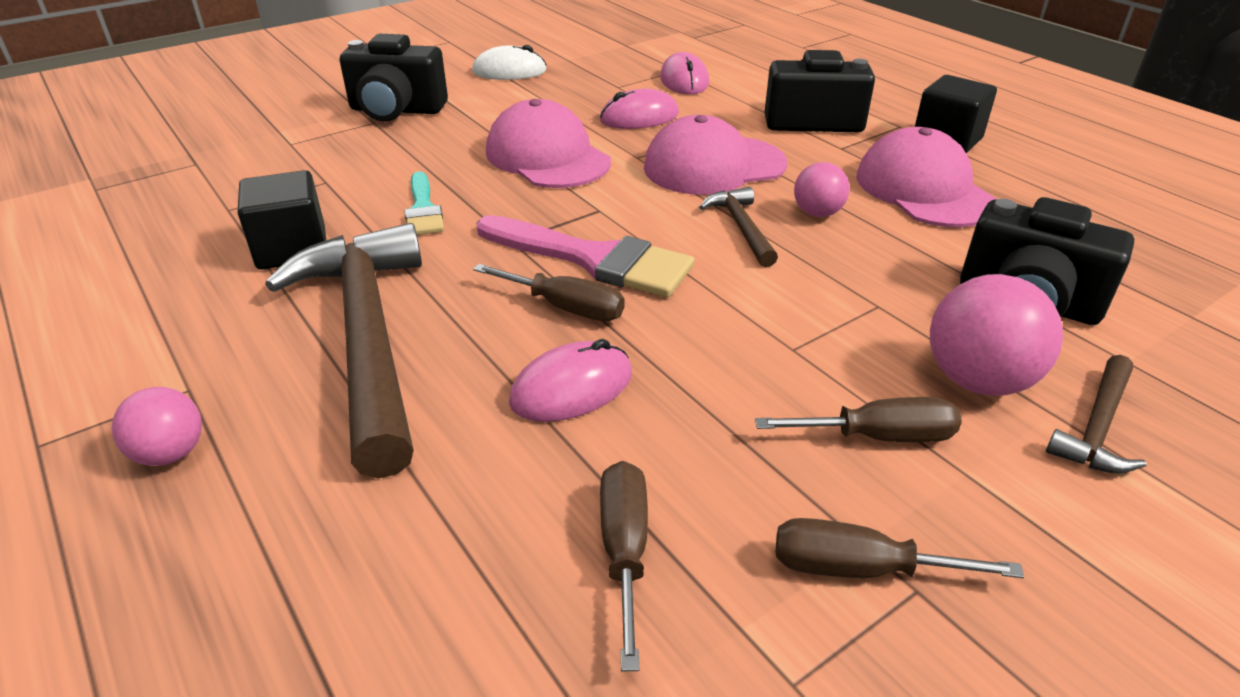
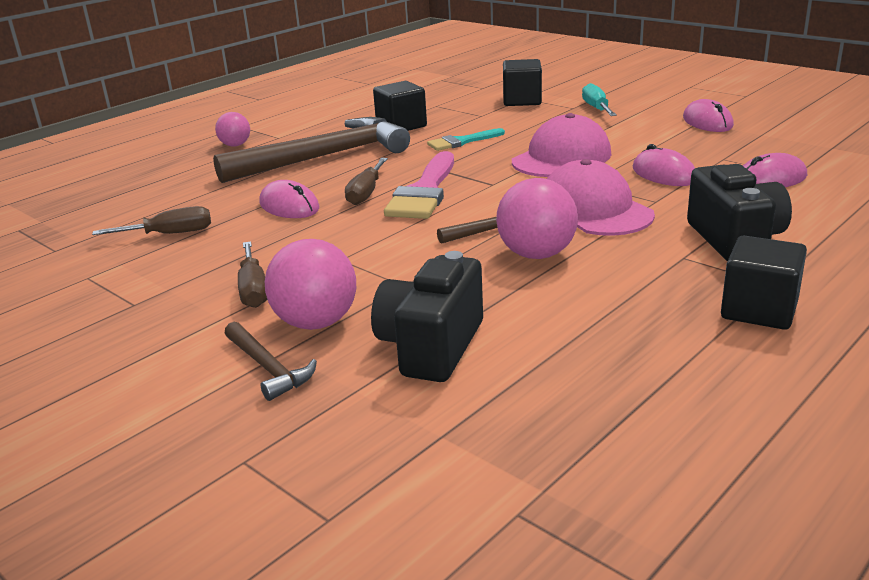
camera: 80 degrees right, 10 degrees down
black camera [340,34,448,121] -> turquoise screwdriver [582,83,617,116]
white mouse [472,45,547,80] -> pink mouse [683,99,734,132]
brown screwdriver [776,518,1024,578] -> none
pink ball [794,162,850,217] -> pink ball [496,178,578,259], size x1.67
pink cap [856,127,998,227] -> none
brown hammer [1046,355,1146,474] -> brown hammer turned 150 degrees counterclockwise [225,322,317,401]
none -> black cube [503,59,542,106]

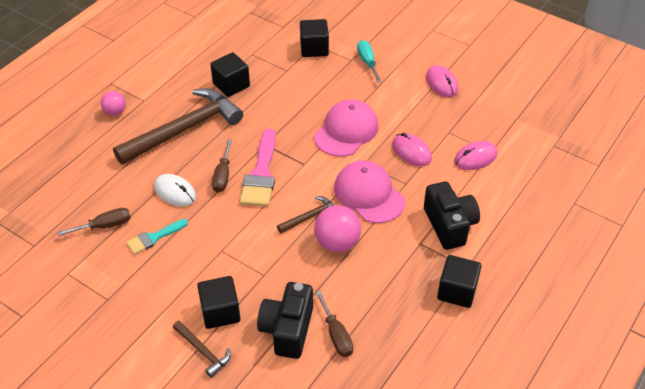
camera: 10 degrees left, 20 degrees up
brown screwdriver [238,241,267,308] -> brown screwdriver moved to [315,291,353,357]
pink mouse [259,180,319,218] -> white mouse [154,174,196,206]
pink ball [265,239,356,330] -> black cube [197,276,240,329]
turquoise brush [427,128,505,151] -> turquoise brush moved to [126,219,188,255]

